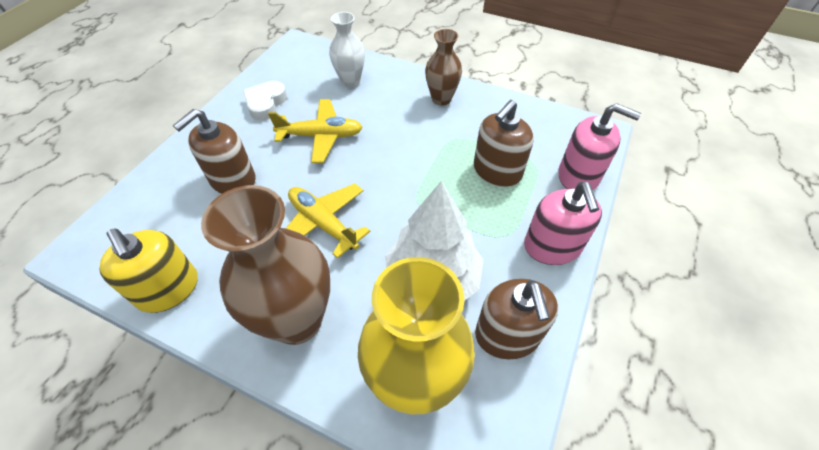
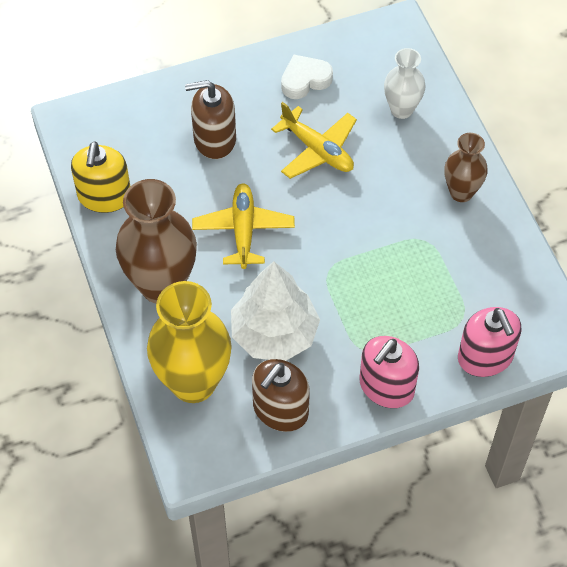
camera: 45 degrees right, 5 degrees up
brown soap dispenser [474,100,534,187] -> none

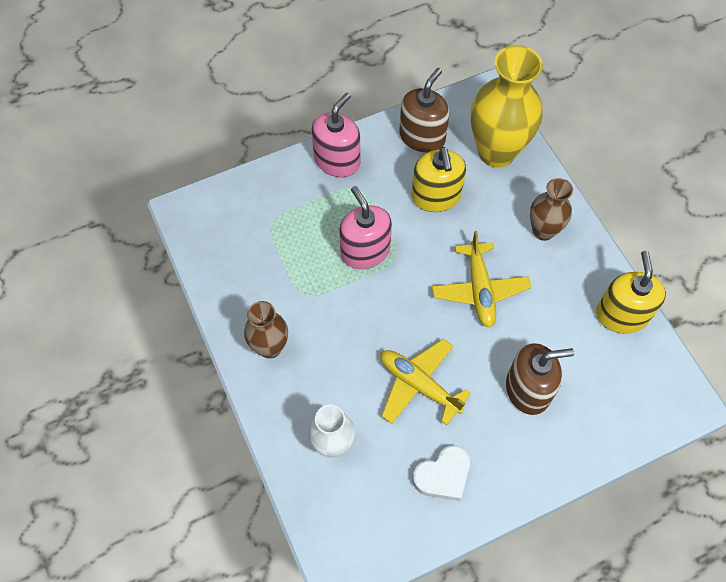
camera: 175 degrees right, 5 degrees up
brown vase [116,179,197,303] -> brown vase [530,178,573,241], size x0.57
white tree [231,261,320,361] -> yellow soap dispenser [412,147,466,212]
pink soap dispenser [458,307,522,377] -> pink soap dispenser moved to [339,186,392,269]

